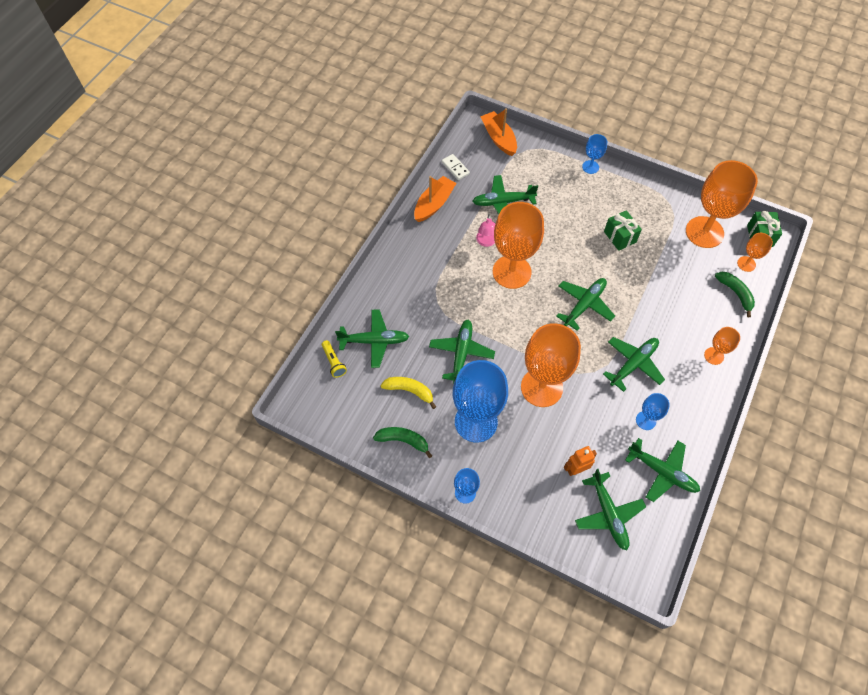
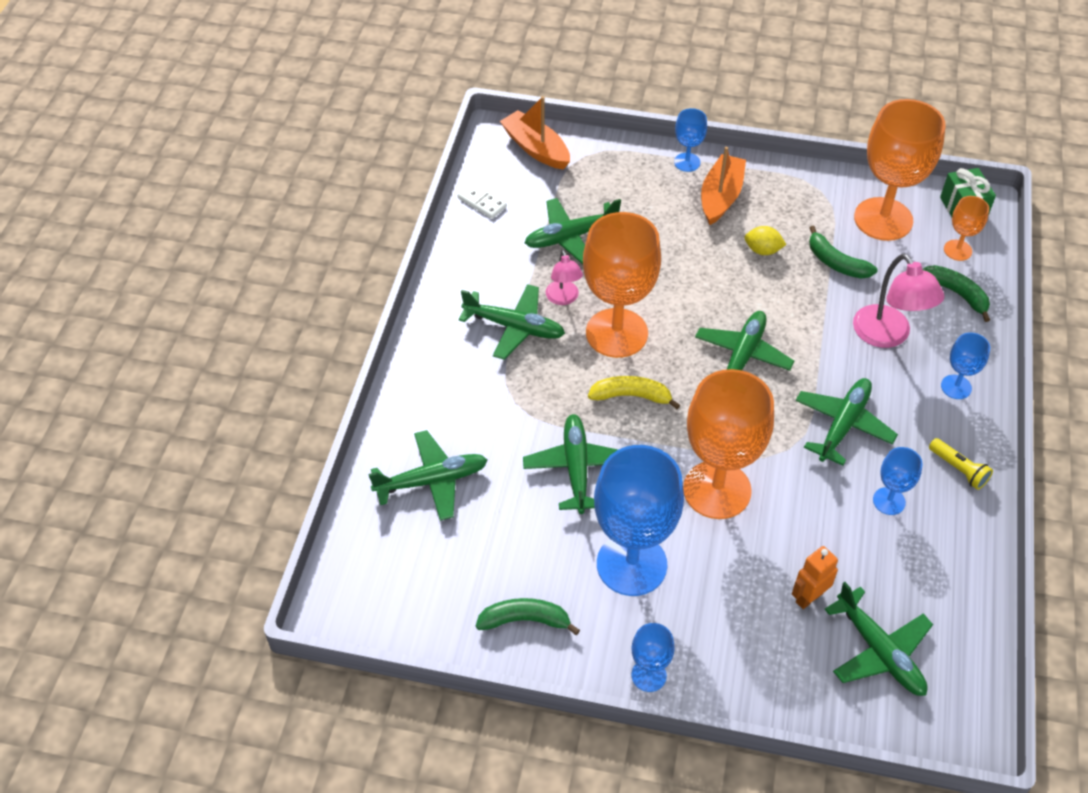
camera: 15 degrees left, 10 degrees down
yellow flashlight [322,340,347,378] -> yellow flashlight moved to [929,438,993,490]
yellow banana [381,377,436,409] -> yellow banana moved to [588,376,680,409]
orange boat [414,176,456,222] -> orange boat moved to [701,147,746,225]
green gift [604,210,642,251] -> yellow lemon [744,226,787,255]
green plane [625,438,700,502] -> green plane moved to [459,284,565,360]
orange goblet [704,327,740,365] -> blue goblet [941,332,990,399]
none -> green banana [809,226,877,279]
none -> pink lamp [853,254,945,348]

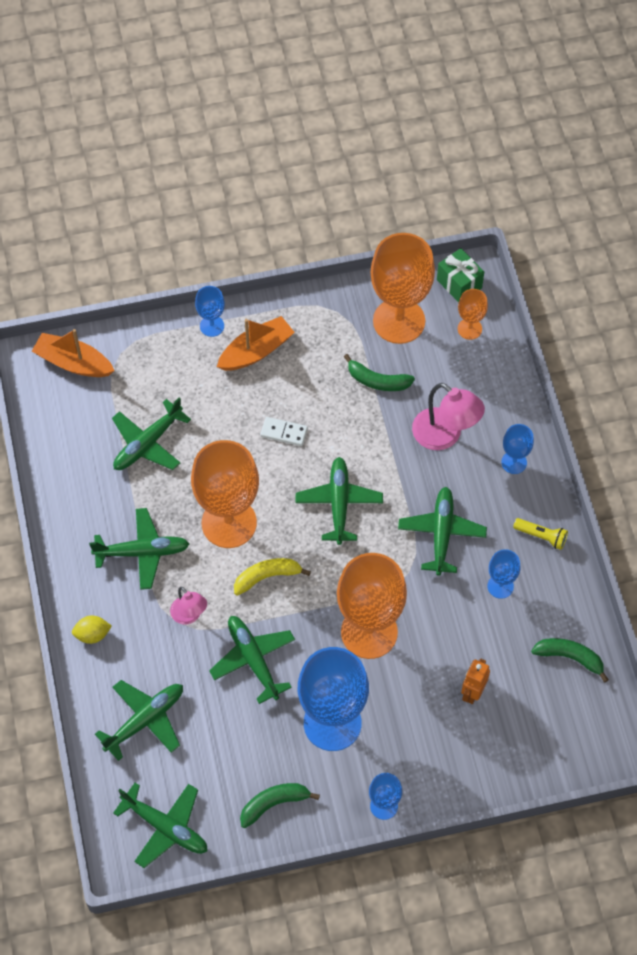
camera: 25 degrees left, 10 degrees up
white domino [458,183,507,219] -> white domino moved to [260,417,308,446]
pink lamp [546,250,583,305] -> pink lamp moved to [170,587,207,624]
orange boat [701,147,746,225] -> orange boat turned 60 degrees clockwise [217,316,295,371]
yellow lemon [744,226,787,255] -> yellow lemon moved to [72,615,112,644]
green plane [824,582,933,696] -> green plane moved to [113,783,208,868]
green banana [922,265,990,322] -> green banana moved to [531,638,609,682]

